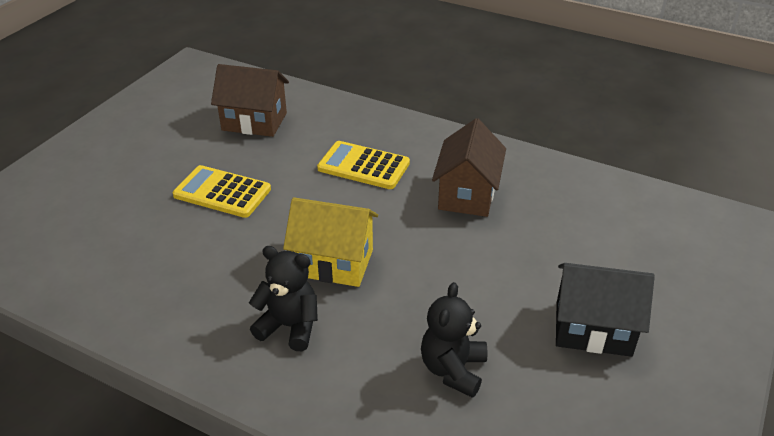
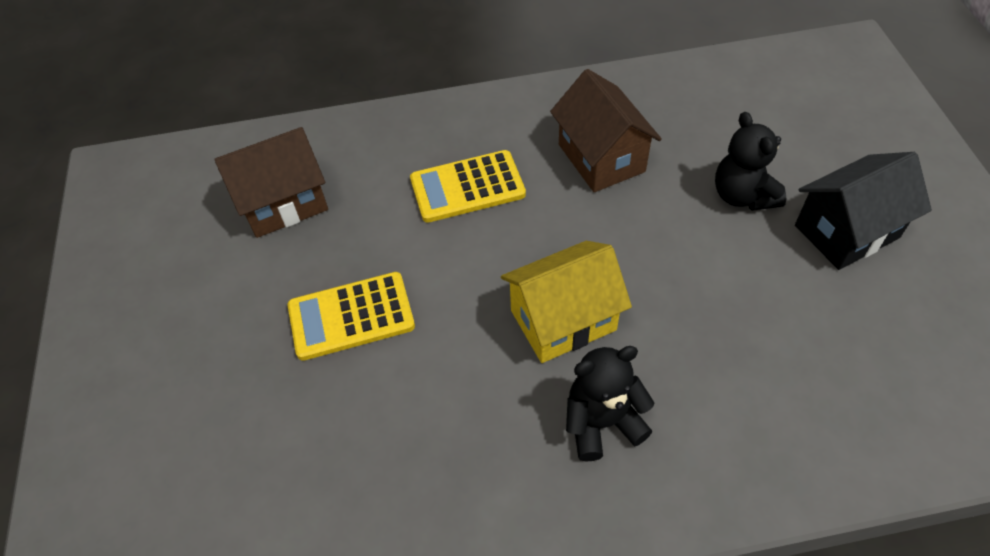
camera: 35 degrees left, 15 degrees up
black teddy bear [421,282,487,398] -> black teddy bear moved to [715,112,786,211]

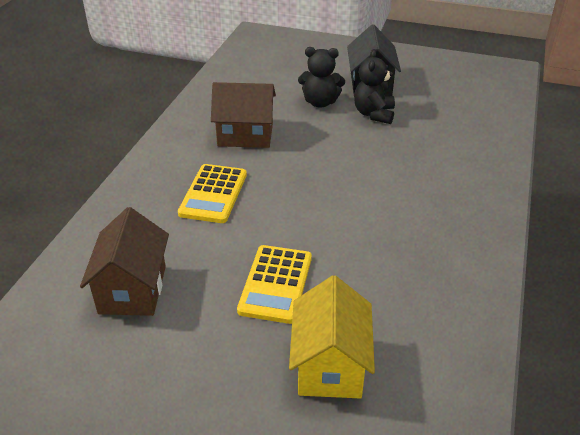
camera: 65 degrees left, 15 degrees down
yellow house [501,241,632,363] -> yellow house moved to [289,275,375,398]
black teddy bear [566,346,655,462] -> black teddy bear moved to [354,49,395,124]

